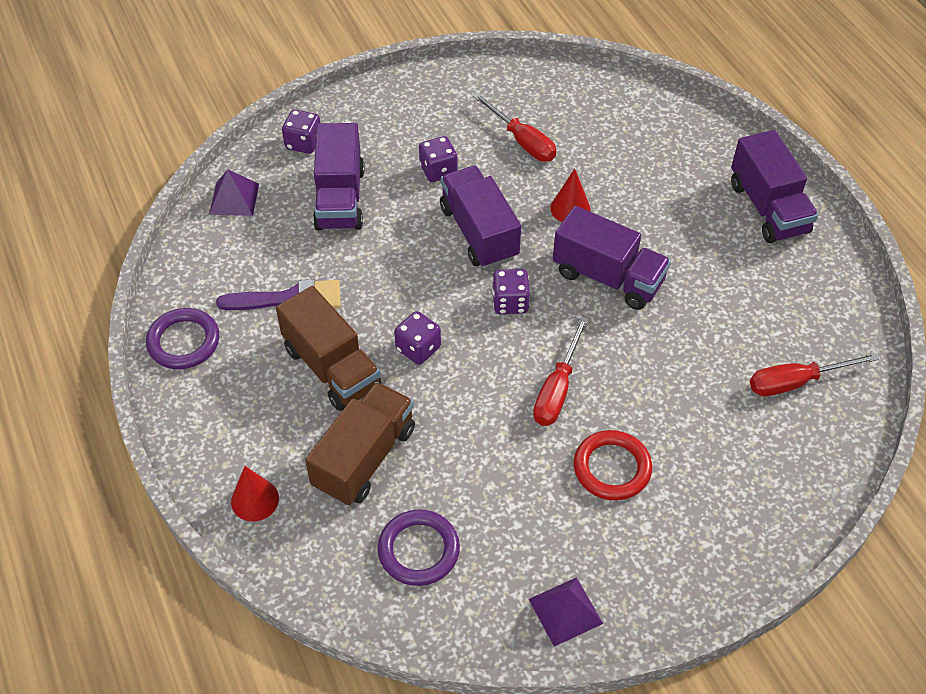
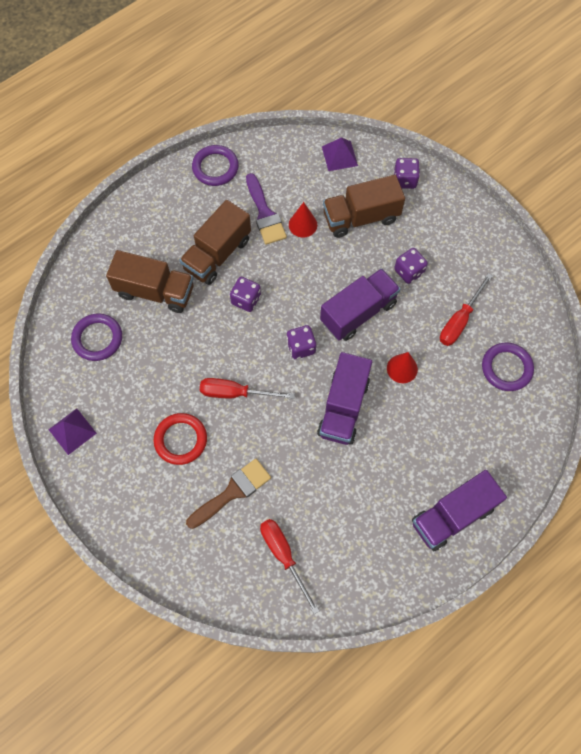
camera: 75 degrees right, 15 degrees up
red cone [231,466,279,521] -> red cone moved to [289,202,317,238]
purple truck [313,123,365,231] -> brown truck [323,175,405,238]
none -> brown brush [186,458,271,529]
none -> purple ring [482,343,534,391]

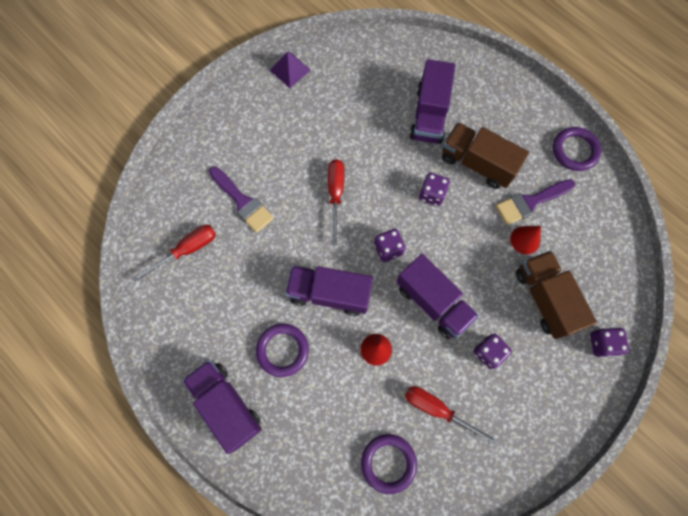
camera: 85 degrees right, 5 degrees up
purple ring [71,314,122,361] -> purple ring moved to [256,324,309,377]
brown truck [106,250,193,313] -> purple truck [410,59,456,144]
red ring [154,413,207,465] -> none
brown brush [186,458,271,529] -> purple brush [209,166,274,233]
purple pyramid [322,137,358,171] -> none

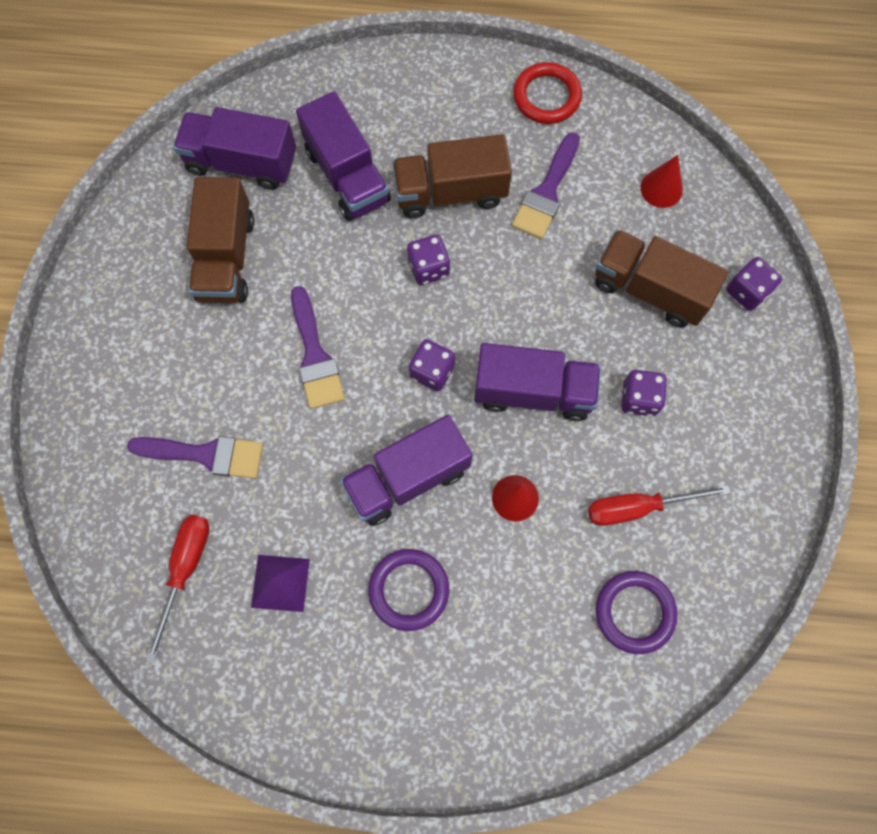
camera: 40 degrees left, 0 degrees up
purple truck [183,360,262,454] -> purple truck moved to [173,107,296,190]
purple pyramid [270,52,311,88] -> purple pyramid moved to [251,555,310,612]
red screwdriver [328,159,345,245] -> purple brush [291,286,345,409]
red cone [510,226,541,255] -> red cone moved to [641,155,683,208]
purple ring [553,127,601,171] -> red ring [513,62,582,124]
none -> brown truck [187,177,254,303]

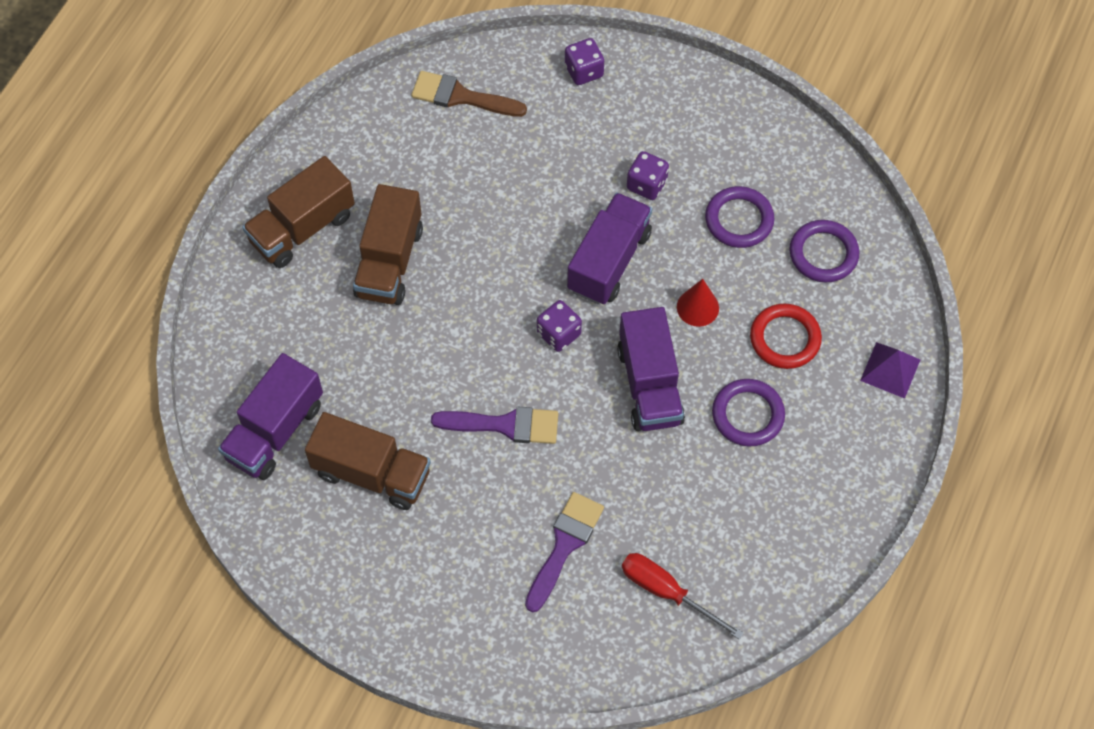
camera: 70 degrees left, 10 degrees down
purple pyramid [251,555,310,612] -> purple pyramid moved to [860,342,920,398]
purple truck [296,91,391,221] -> none
purple dice [407,234,450,285] -> none
purple brush [512,132,580,239] -> none
red ring [513,62,582,124] -> red ring moved to [750,303,822,369]
red screwdriver [588,485,730,526] -> purple ring [705,186,775,248]
brown truck [595,229,728,328] -> brown truck moved to [242,156,355,268]
red cone [641,155,683,208] -> brown brush [411,71,527,117]

